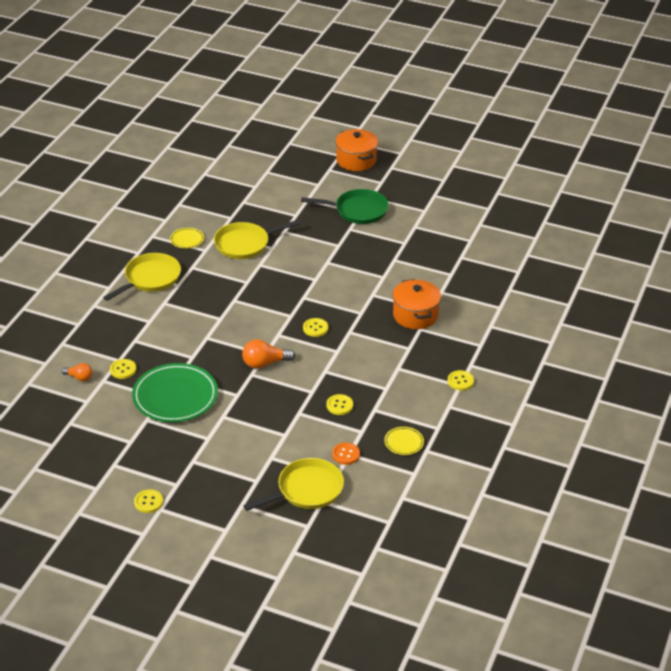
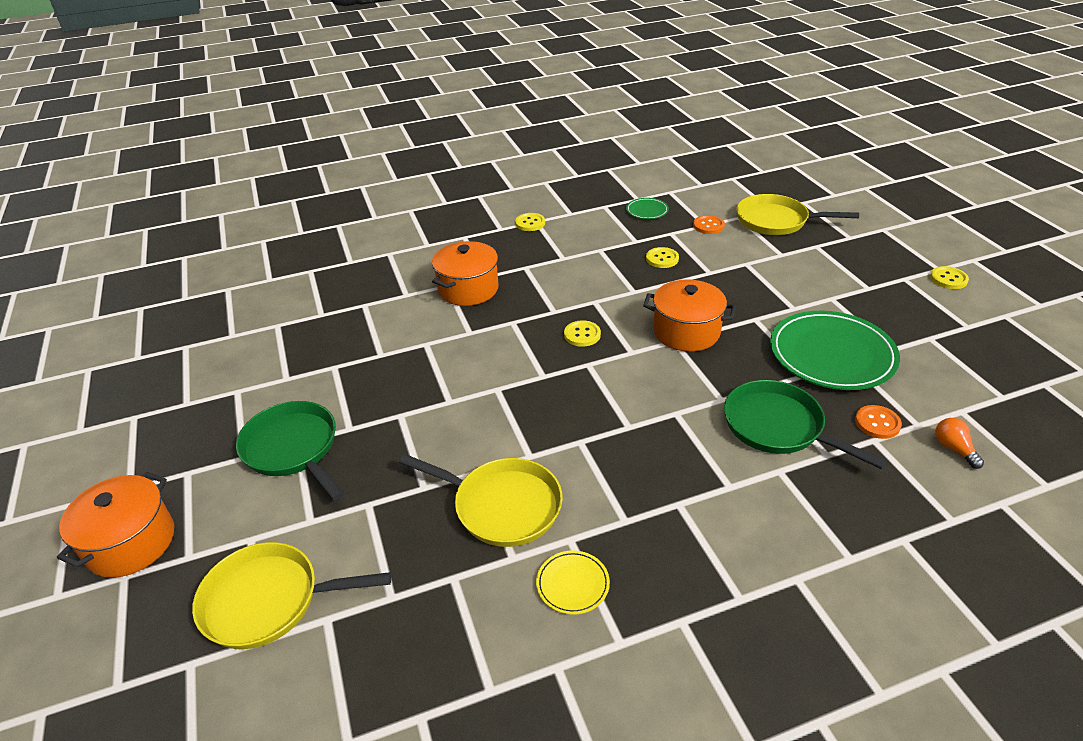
camera: 130 degrees left, 0 degrees up
yellow pan [103,253,181,301] -> yellow pan moved to [192,542,391,649]
yellow button [110,359,137,379] -> orange button [855,405,902,439]
orange light bulb [242,339,295,369] -> orange pot [643,279,736,352]
yellow plate [384,427,424,455] -> green plate [626,198,669,219]
none -> green pan [724,380,887,469]

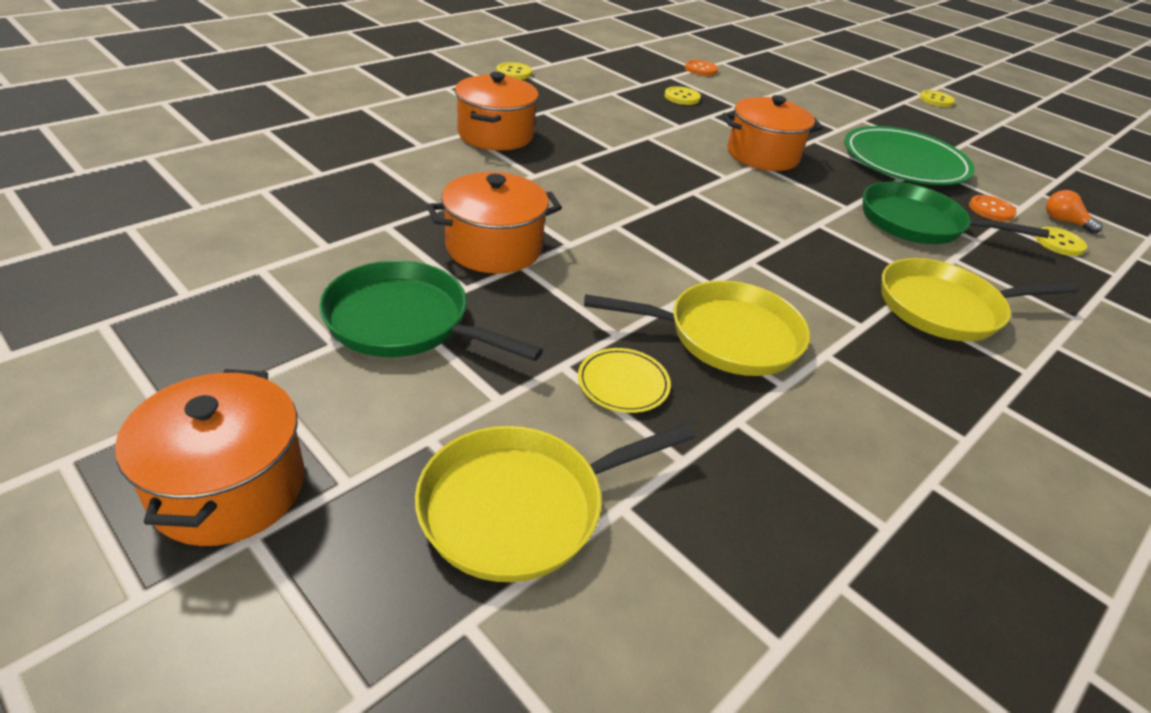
camera: 30 degrees left, 0 degrees up
yellow plate [536,550,610,615] -> yellow plate moved to [578,348,671,413]
yellow button [564,320,601,347] -> yellow button moved to [1035,227,1087,256]
green plate [626,198,669,219] -> none
yellow pan [736,194,859,235] -> yellow pan moved to [881,258,1079,341]
none -> orange pot [427,172,562,274]

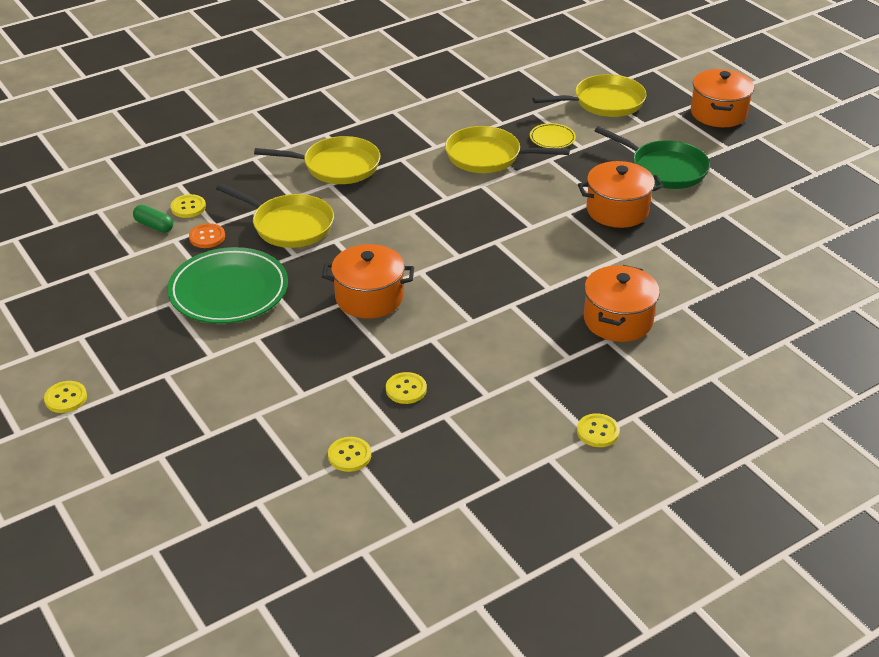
camera: 165 degrees left, 0 degrees up
orange button [685,60,718,76] -> yellow button [328,437,371,472]
green pan [863,182,1049,244] -> yellow pan [216,184,334,248]
orange light bulb [1046,190,1102,233] -> green capsule [133,205,173,233]

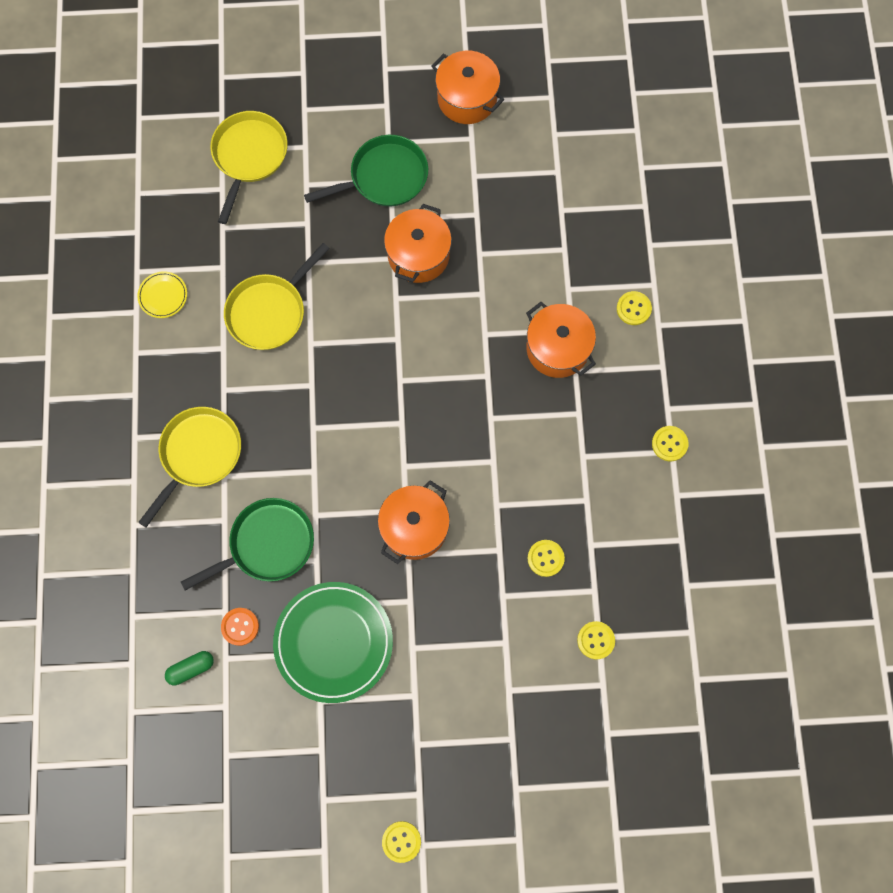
camera: 60 degrees left, 35 degrees up
yellow button [171,194,206,218] -> yellow button moved to [617,291,652,325]
yellow pan [216,184,334,248] -> green pan [181,498,314,591]
yellow plate [530,123,576,148] -> yellow plate moved to [137,272,187,318]
orange pot [691,69,754,127] -> orange pot moved to [432,51,505,124]

